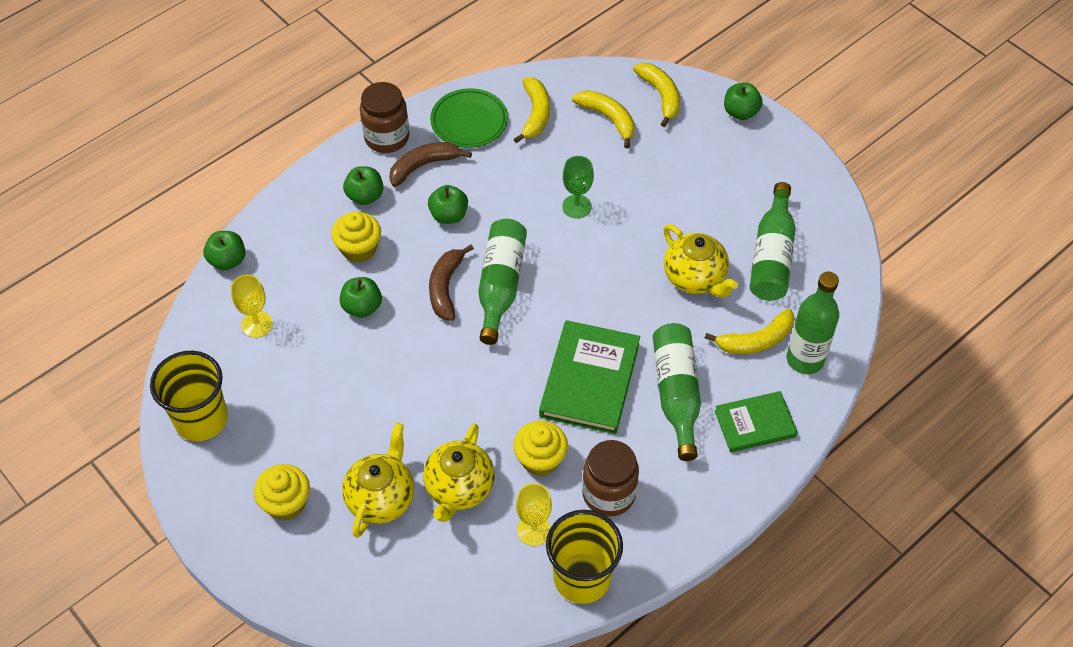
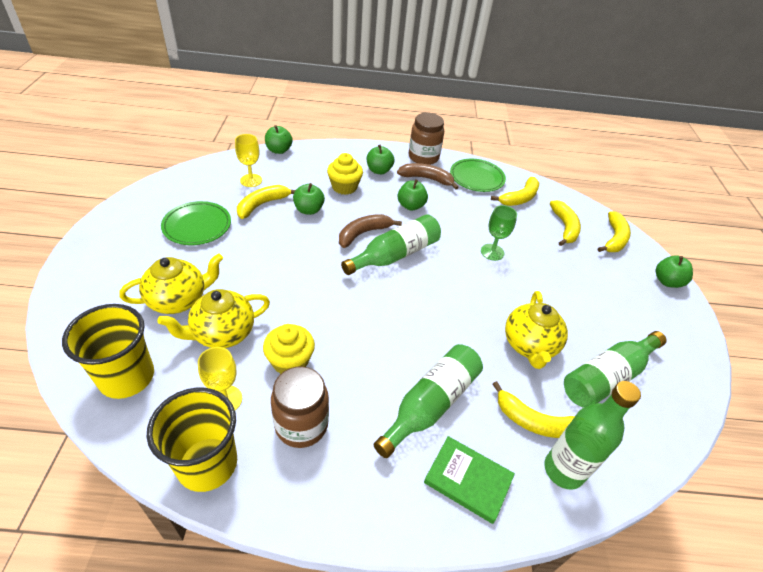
camera: 40 degrees right, 10 degrees down
yellow cup [150,351,228,441] -> yellow cup moved to [62,304,154,399]
yellow cupcake [254,464,310,521] -> none
green book [539,320,640,434] -> none
none -> green plate [161,201,231,245]
none -> yellow banana [237,185,295,219]

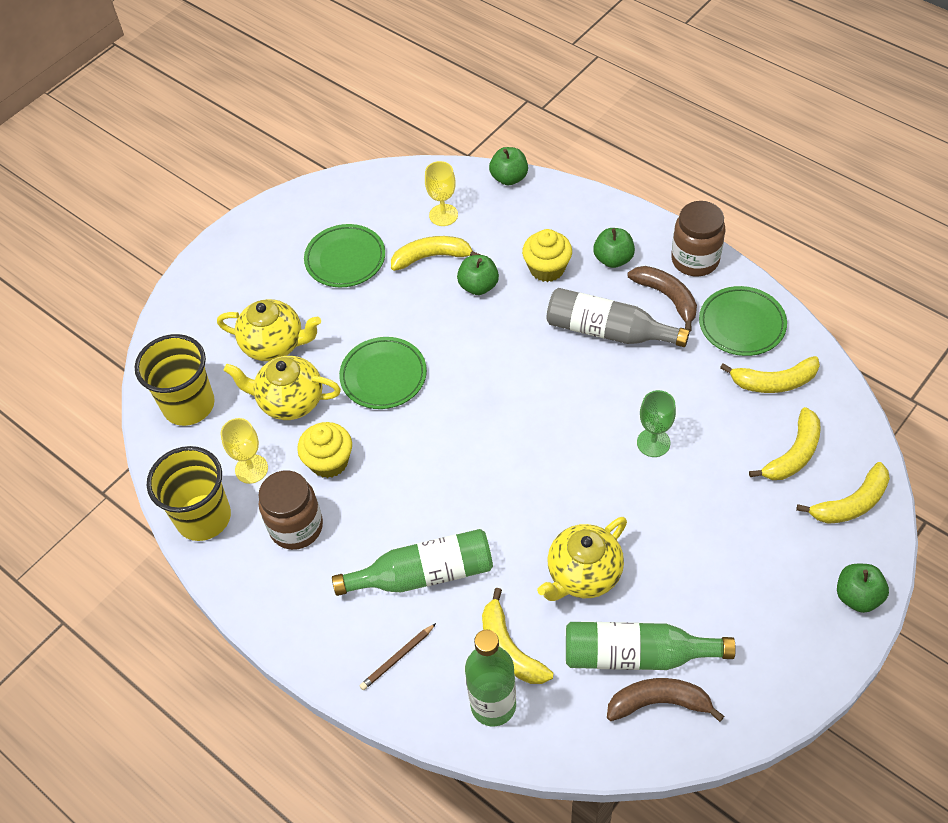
camera: 45 degrees right, 10 degrees up
brown banana [339,214,402,248] -> brown banana moved to [607,678,724,722]
green bottle [341,214,441,275] -> none
green apple [398,179,428,211] -> grey bottle [546,288,690,347]
green book [424,436,515,524] -> brown pencil [360,623,436,690]
none -> green plate [339,337,427,409]

